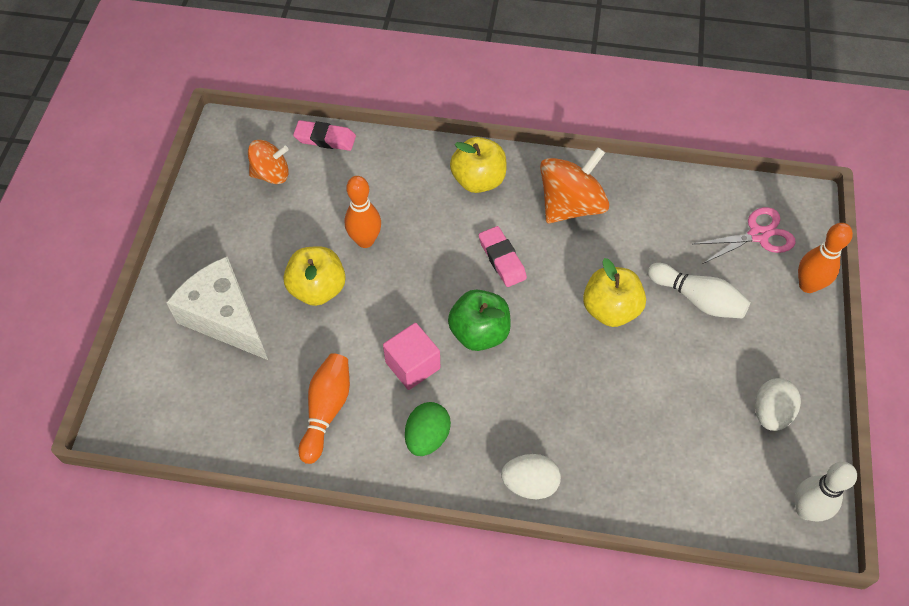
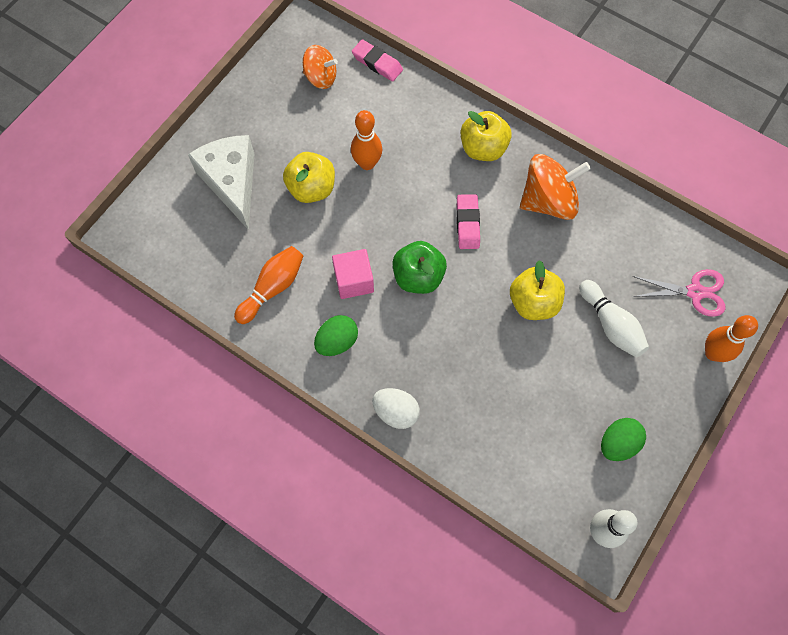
camera: 25 degrees right, 10 degrees up
white egg [755,378,801,431] -> green egg [601,418,646,461]

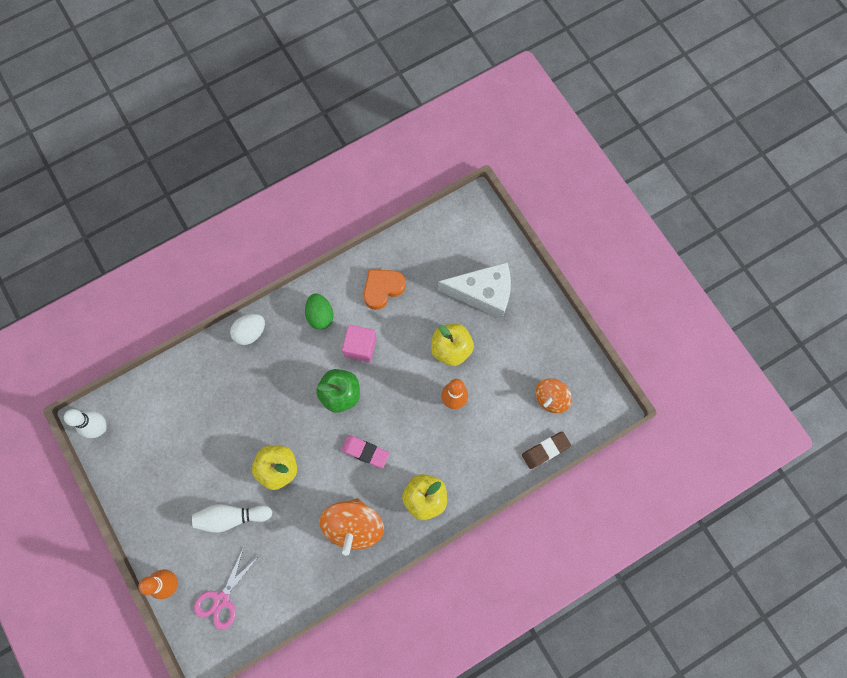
camera: 115 degrees right, 5 degrees up
orange bowling pin [234,246,303,324] -> orange heart [364,269,406,310]
pink eraser [352,39,403,82] -> brown eraser [522,431,571,469]
green egg [601,418,646,461] -> none

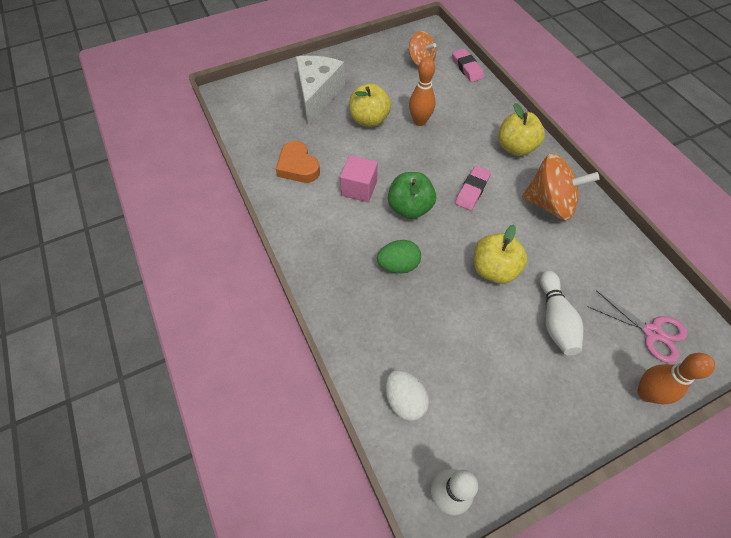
camera: 85 degrees left, 15 degrees down
white egg [230,314,265,345] -> white egg moved to [385,370,429,421]
green egg [305,293,334,330] -> green egg moved to [377,240,421,273]
brown eraser [522,431,571,469] -> pink eraser [452,48,484,82]

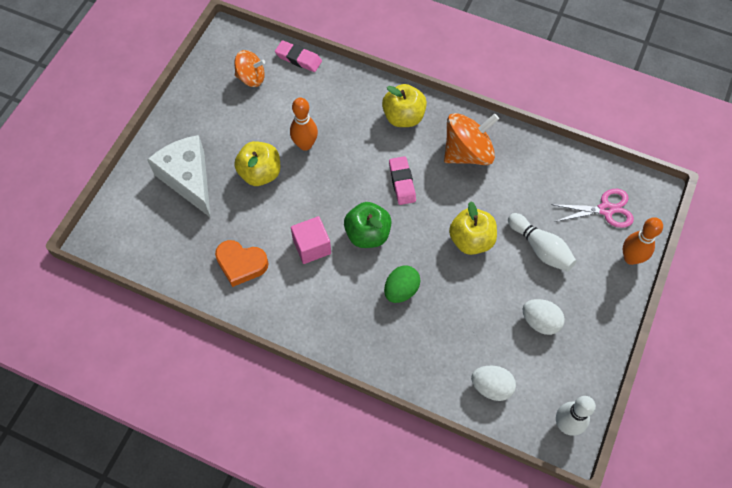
camera: 40 degrees left, 5 degrees up
none -> white egg [523,299,565,335]

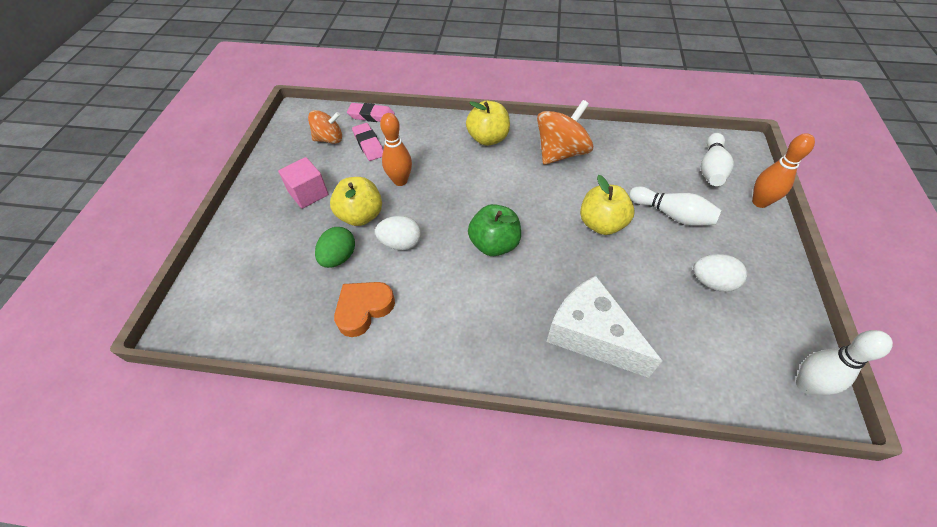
camera: 15 degrees left, 10 degrees down
white cheese [147,135,211,218] -> white cheese moved to [546,276,662,378]
orange heart [215,240,269,287] -> orange heart turned 135 degrees clockwise [334,282,395,337]
pink cube [291,216,331,264] -> pink cube moved to [278,157,329,209]
green egg [384,265,421,303] -> green egg moved to [315,227,355,268]
pink eraser [389,156,416,205] -> pink eraser moved to [352,123,383,161]
white egg [471,366,516,401] -> white egg moved to [375,216,421,250]
pink scissors [551,189,634,228] -> white bowling pin [701,133,734,186]

